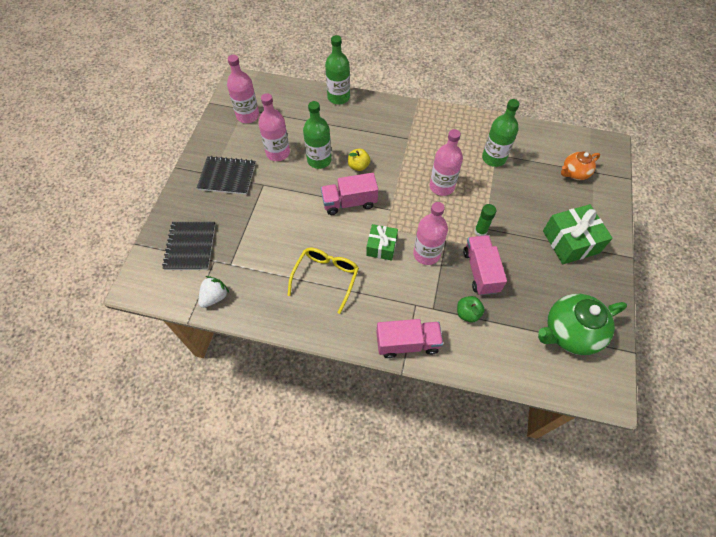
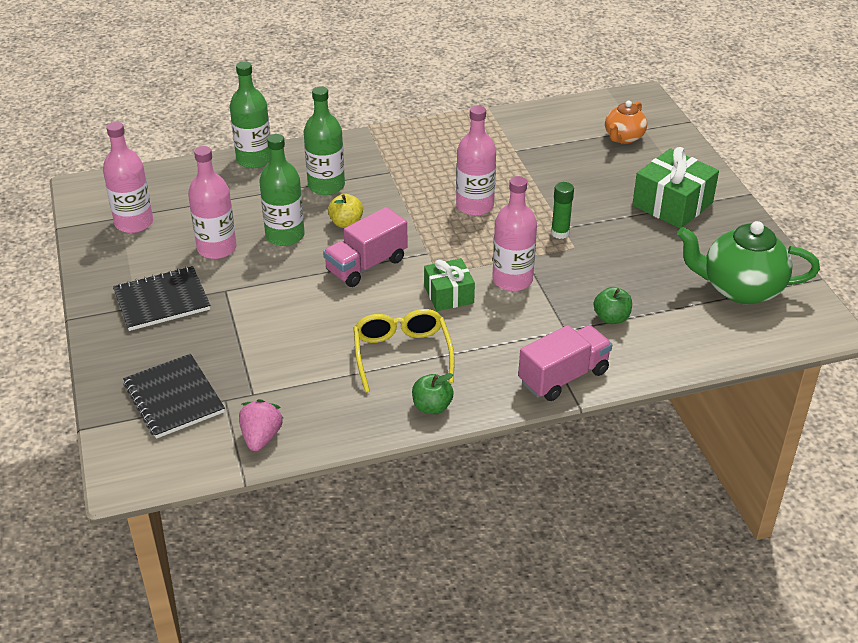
camera: 30 degrees left, 20 degrees down
white strawberry [198,276,229,308] -> pink strawberry [239,399,284,451]
pink truck [463,235,507,295] -> none
green bottle [482,99,520,167] -> green bottle moved to [304,87,345,195]
green teapot [538,294,627,355] -> green teapot turned 60 degrees clockwise [677,221,820,304]
none -> green apple [412,373,454,414]

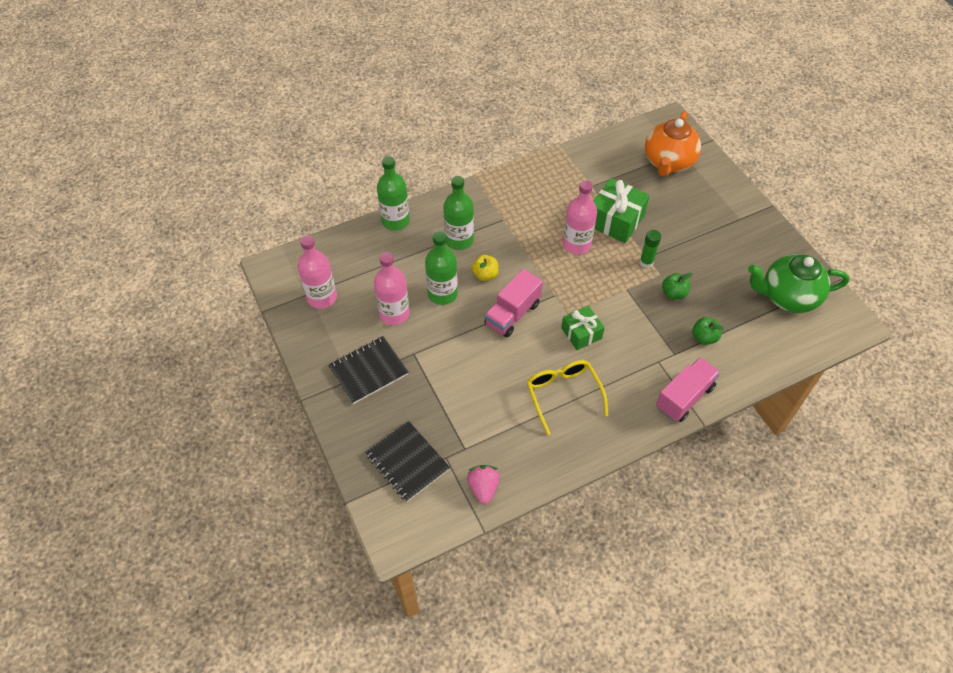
camera: 10 degrees left, 15 degrees up
green apple [412,373,454,414] -> green apple moved to [662,273,693,300]
pink bottle [492,176,537,291] -> none
orange teapot [605,101,647,144] -> orange teapot [645,111,701,176], size x1.71
green gift [632,147,719,228] -> green gift moved to [594,178,650,243]

